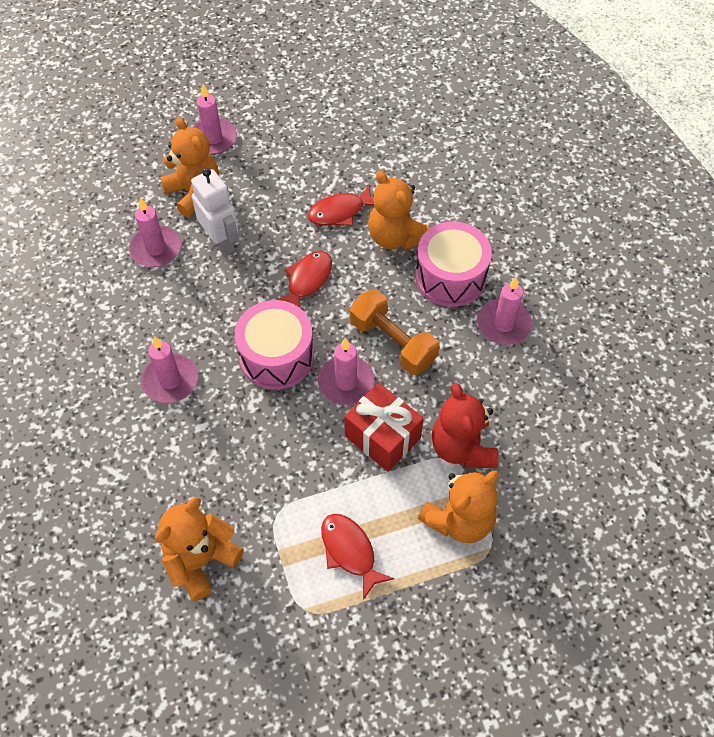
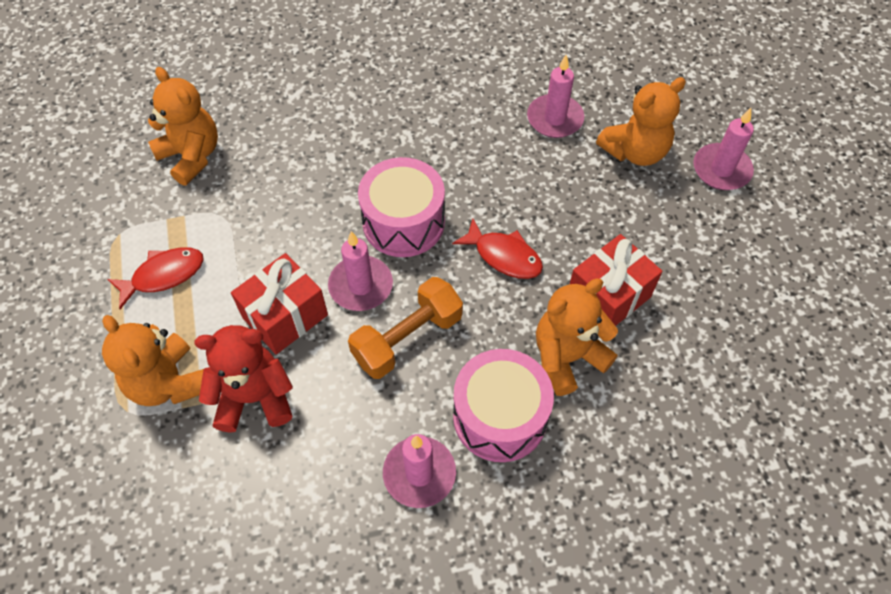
camera: 95 degrees right, 0 degrees up
pink candle [141,336,198,403] -> none
white robot [191,168,239,256] -> none
red fish [308,185,374,226] -> red gift [570,234,662,326]

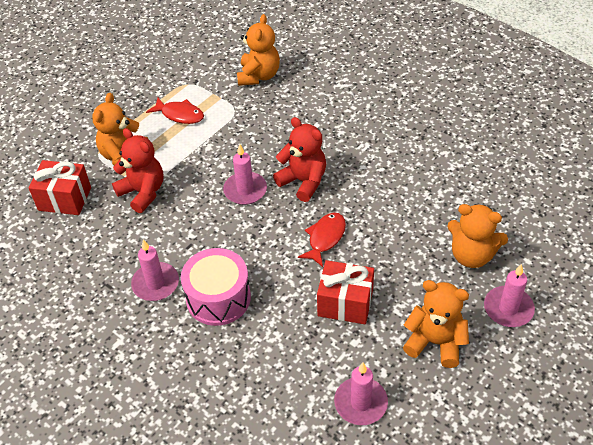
camera: 55 degrees right, 10 degrees down
red gift [231,253,328,355] -> red gift moved to [28,160,91,215]
orange dumbbell [348,277,463,379] -> none
pink drum [358,157,445,257] -> red teddy bear [273,117,326,202]
red fish [452,218,543,279] -> red fish turned 150 degrees counterclockwise [298,213,346,267]
pink candle [527,55,584,138] -> pink candle moved to [334,363,388,425]
orange teddy bear [536,278,618,396] -> orange teddy bear moved to [403,280,469,368]

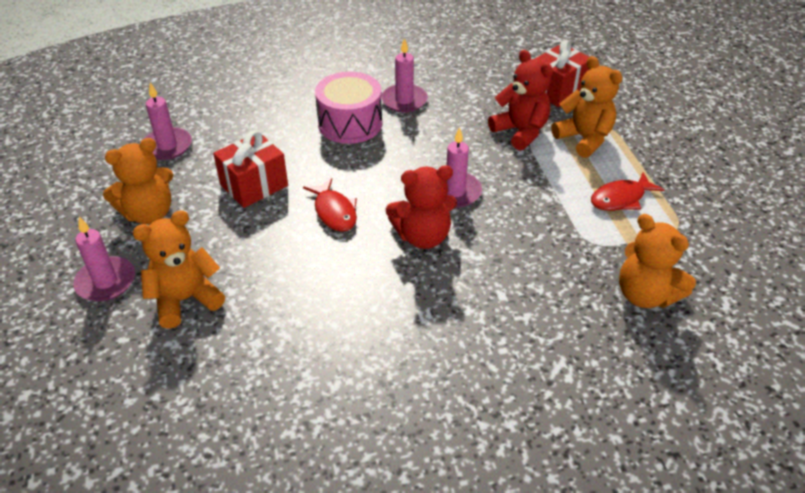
camera: 125 degrees right, 5 degrees down
red teddy bear [112,128,163,213] -> red teddy bear turned 120 degrees counterclockwise [488,50,553,150]

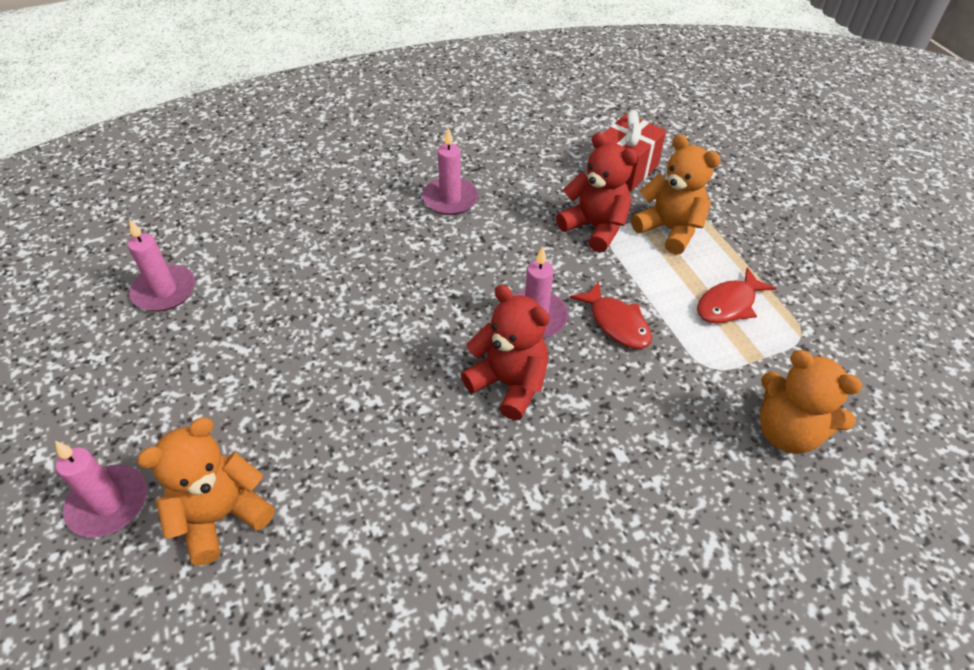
camera: 10 degrees left, 5 degrees up
orange teddy bear [103,138,173,224] -> none
red gift [213,130,288,208] -> none
red fish [303,178,357,232] -> red fish moved to [570,281,652,349]
pink drum [315,72,382,144] -> none
red teddy bear [386,165,457,249] -> red teddy bear turned 120 degrees counterclockwise [461,285,550,420]

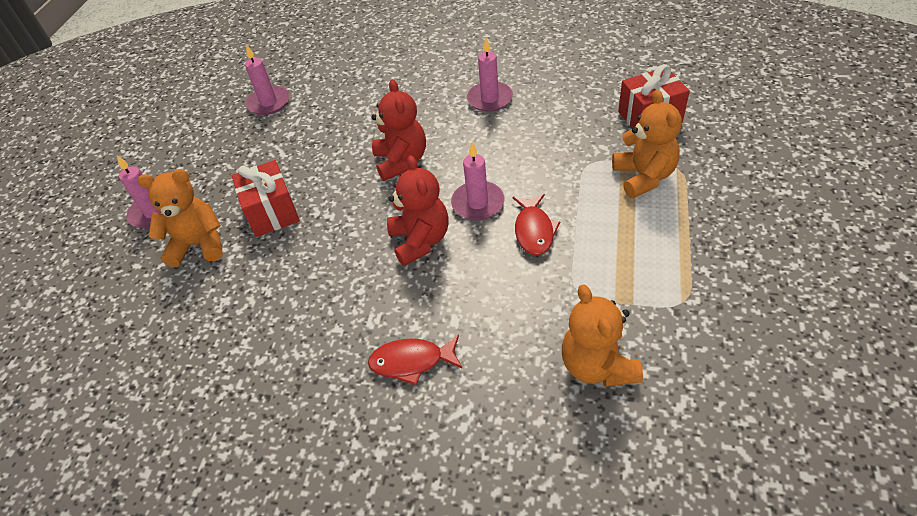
camera: 40 degrees right, 0 degrees up
red teddy bear [556,132,638,253] -> red teddy bear moved to [371,79,426,181]
red fish [697,267,776,324] -> red fish moved to [368,335,463,385]
none -> red gift [232,160,300,237]

